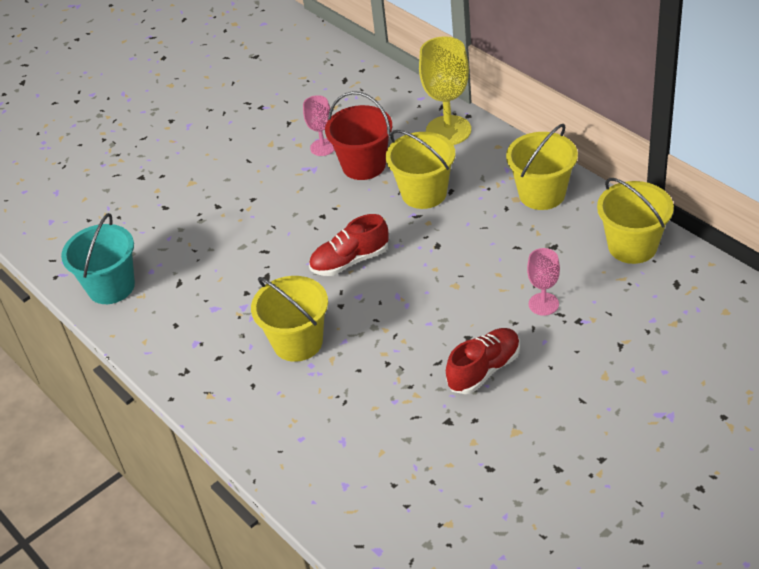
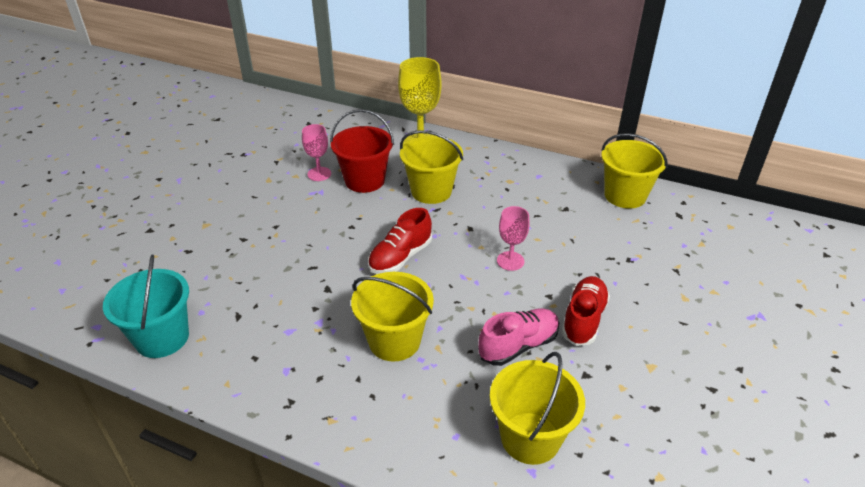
camera: 30 degrees left, 5 degrees down
yellow bucket [506,124,578,210] -> yellow bucket moved to [490,352,585,465]
pink goblet [527,248,560,316] -> pink goblet moved to [497,206,530,271]
none -> pink shoe [478,309,559,366]

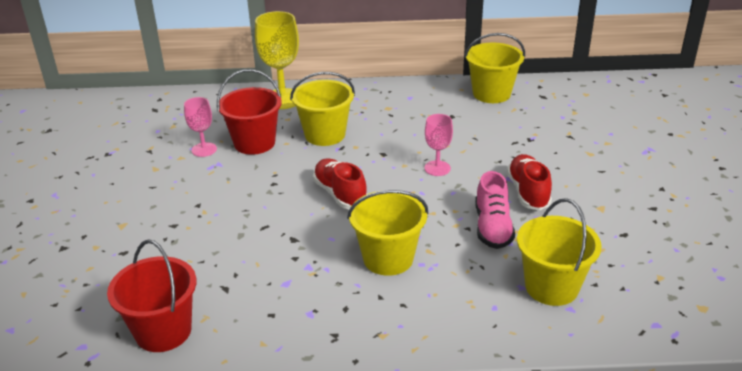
camera: 25 degrees left, 5 degrees down
turquoise bucket [103,255,189,358] -> red bucket [107,240,196,352]
red shoe [368,208,432,274] -> red shoe turned 135 degrees clockwise [313,158,367,209]
pink shoe [478,309,559,366] -> pink shoe turned 150 degrees clockwise [475,171,515,249]

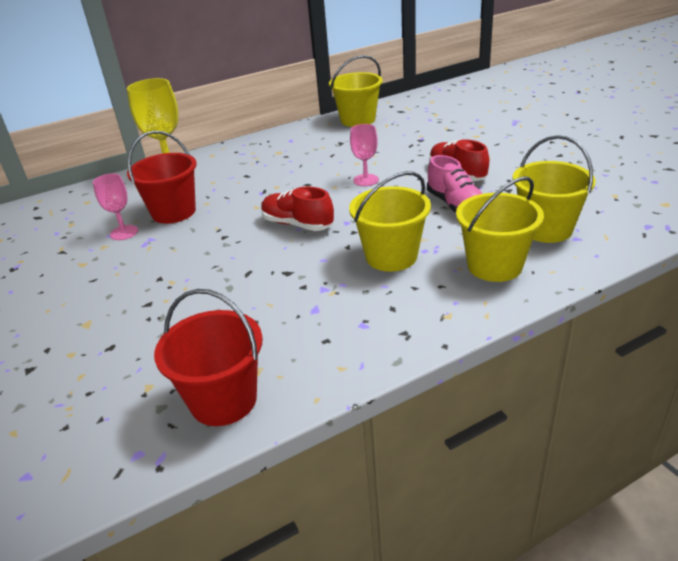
camera: 25 degrees left, 0 degrees up
yellow bucket [290,72,355,146] -> yellow bucket moved to [456,177,544,282]

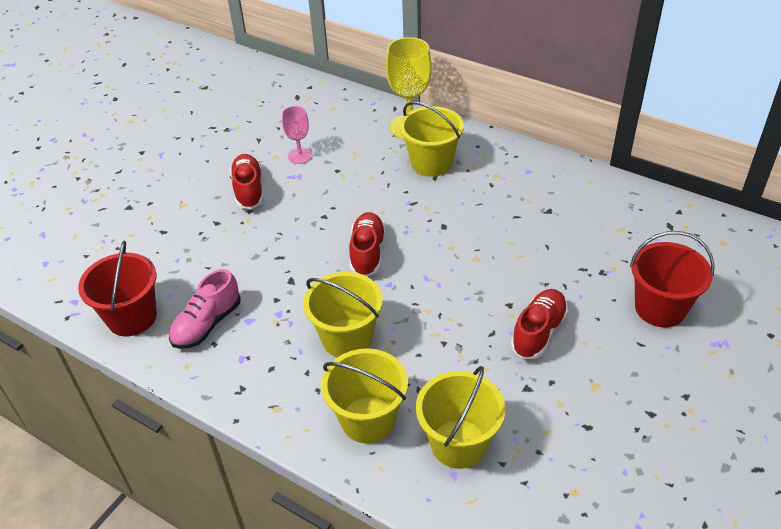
camera: 60 degrees right, 10 degrees up
red bucket [127,131,197,224] -> red bucket moved to [630,231,715,327]
yellow bucket [329,55,383,127] -> yellow bucket moved to [400,102,464,177]
pink goblet [350,124,379,186] -> none
pink shoe [427,155,483,213] -> pink shoe moved to [169,269,241,349]
none -> red shoe [230,154,264,209]

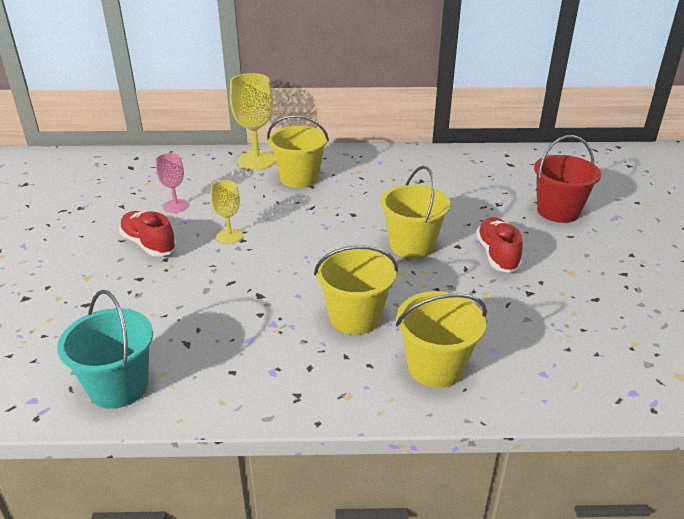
camera: 35 degrees left, 10 degrees down
red bucket [78,241,157,336] -> turquoise bucket [57,290,153,409]
pink shoe [169,269,241,349] -> none
red shoe [349,212,386,277] -> none
yellow bucket [416,366,505,469] -> yellow bucket moved to [380,166,451,258]
none -> yellow goblet [211,180,243,244]

